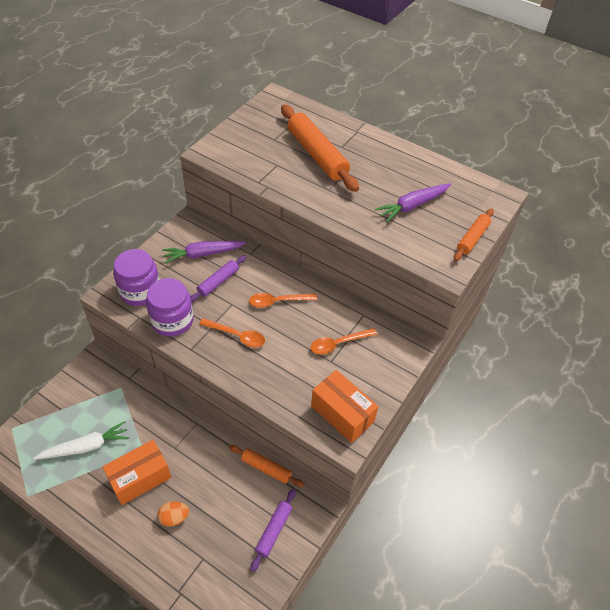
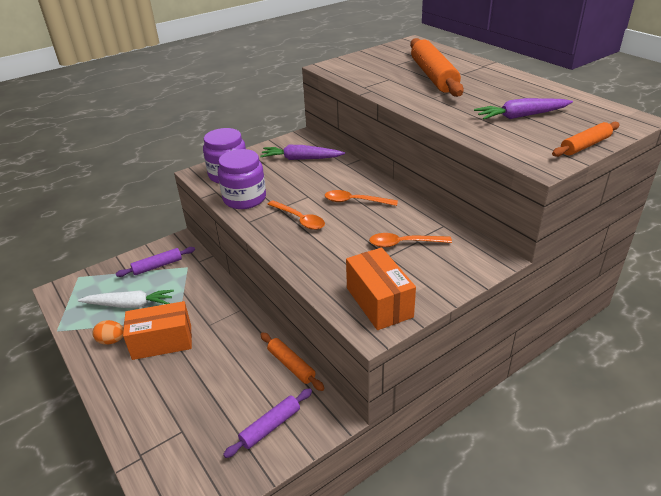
camera: 25 degrees right, 15 degrees down
orange egg [157,502,189,526] -> orange egg moved to [92,320,124,345]
purple rolling pin [190,255,246,302] -> purple rolling pin moved to [116,247,195,277]

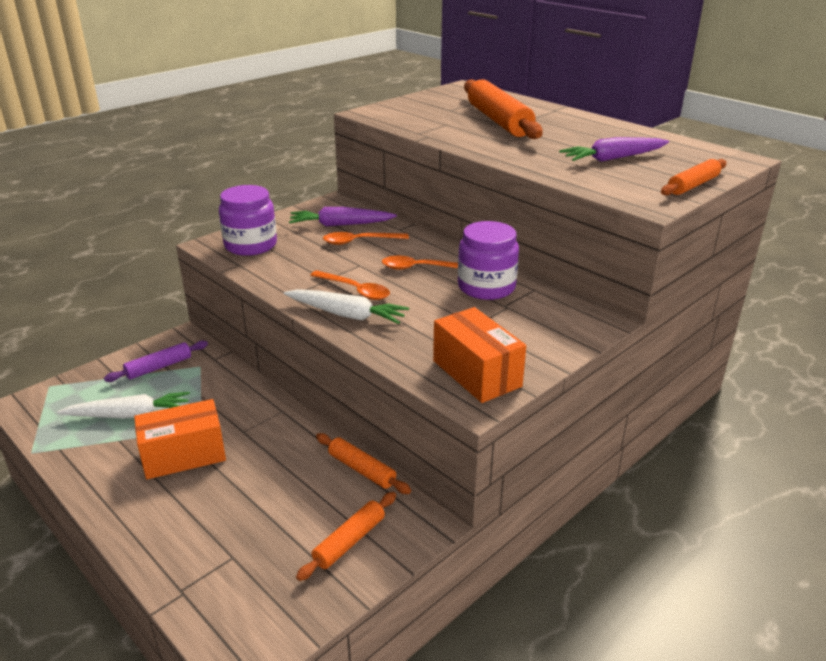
camera: 10 degrees left, 5 degrees down
orange egg [92,320,124,345] -> none
purple jar [218,149,266,209] -> purple jar moved to [458,221,519,300]
purple rolling pin [223,388,312,458] -> orange rolling pin [296,492,396,581]
orange spoon [369,233,452,247] -> orange spoon moved to [323,232,409,245]
none -> white carrot [284,289,409,324]

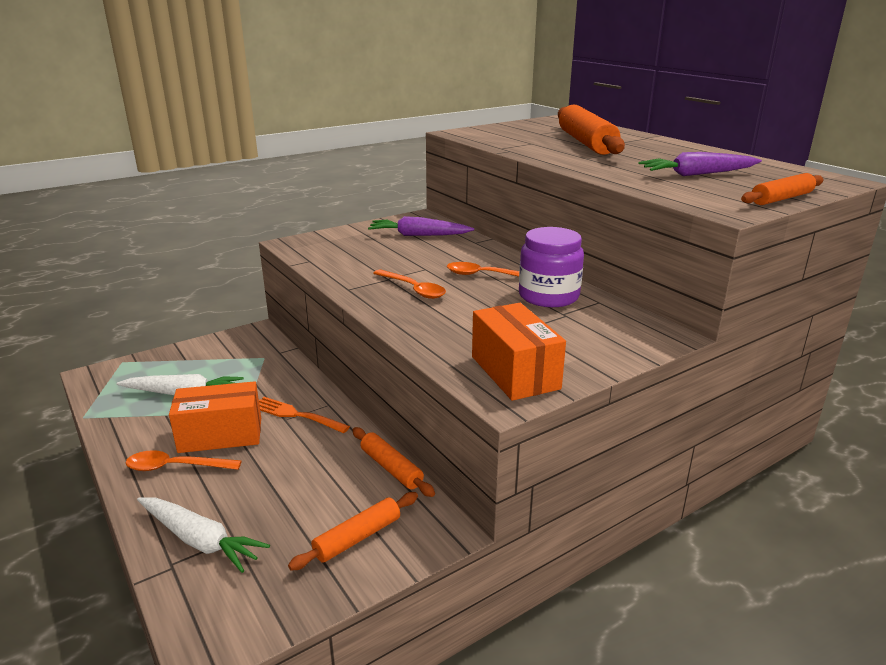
camera: 10 degrees right, 5 degrees down
purple rolling pin [104,341,208,382] -> none
purple jar [219,185,277,256] -> none
white carrot [284,289,409,324] -> white carrot moved to [137,497,270,573]
orange spoon [323,232,409,245] -> orange spoon moved to [126,450,242,471]
none -> orange fork [259,397,350,433]

